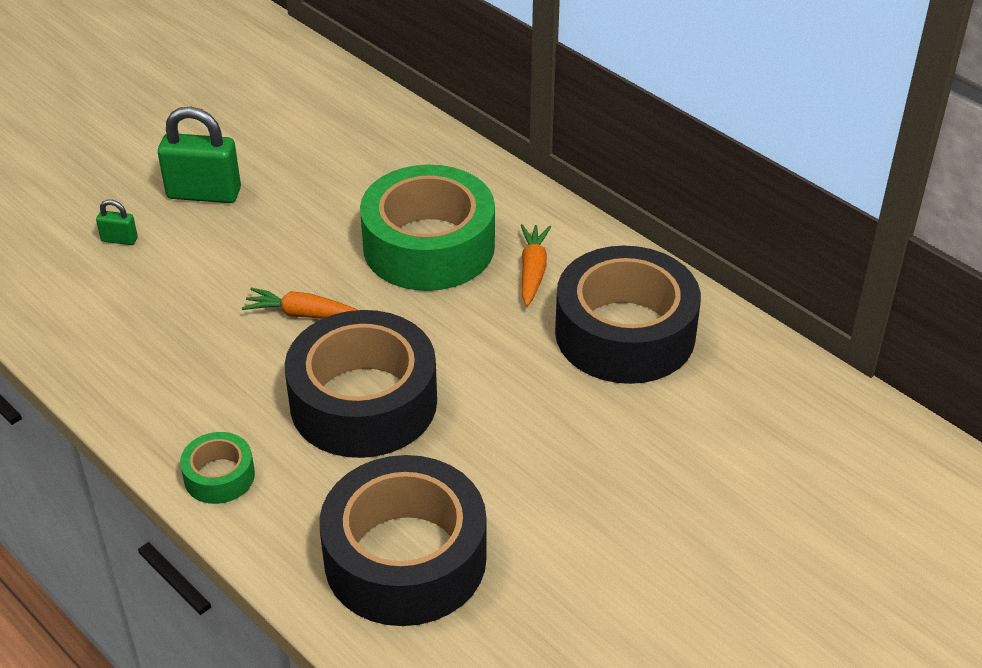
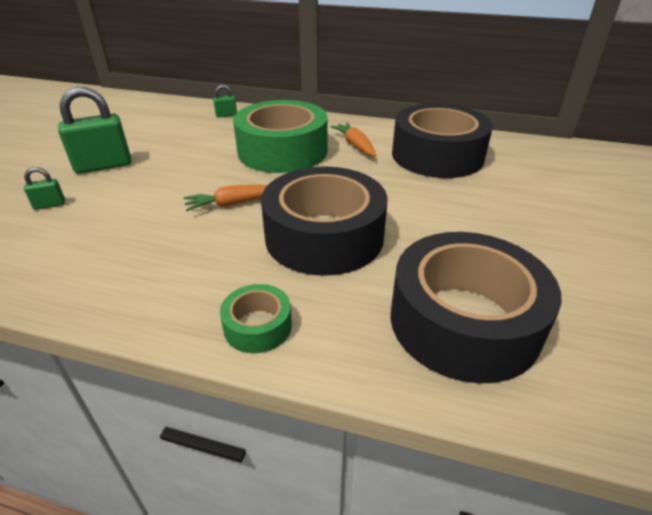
camera: 30 degrees left, 5 degrees down
none -> green padlock [213,85,237,118]

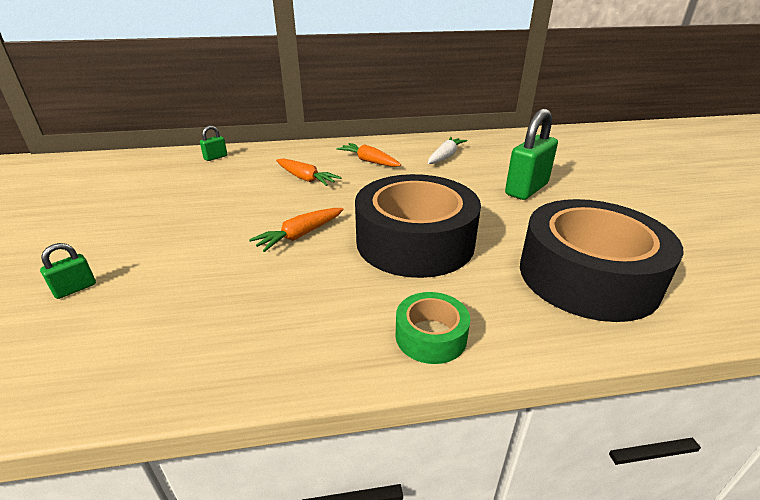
camera: 25 degrees left, 5 degrees down
green padlock [58,87,131,174] -> green padlock moved to [505,109,558,200]
green tape [233,100,328,173] -> orange carrot [276,158,342,186]
black tape [392,103,493,178] -> white carrot [428,137,468,164]

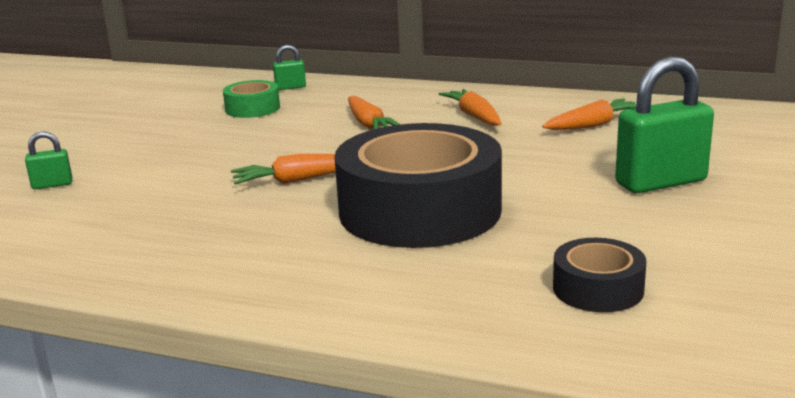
camera: 30 degrees right, 10 degrees down
green tape [396,292,470,364] -> green tape moved to [223,80,280,118]
white carrot [428,137,468,164] -> orange carrot [542,98,636,130]
black tape [520,199,684,322] -> black tape [553,238,646,312], size x0.46

